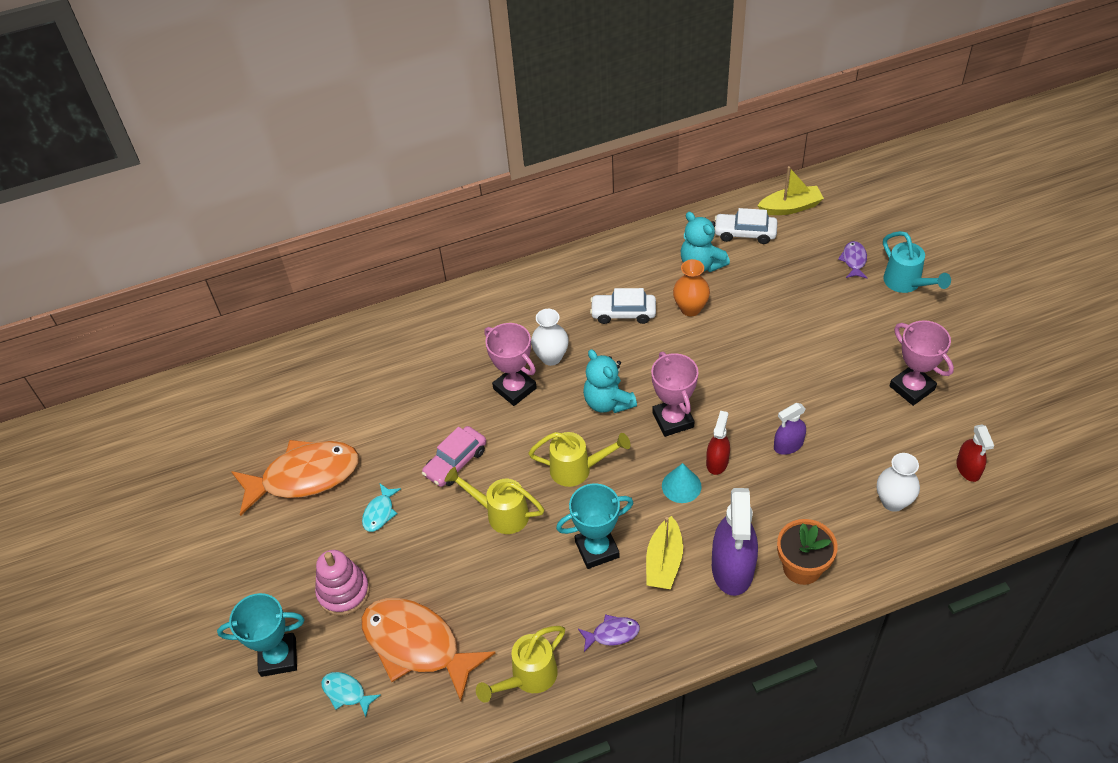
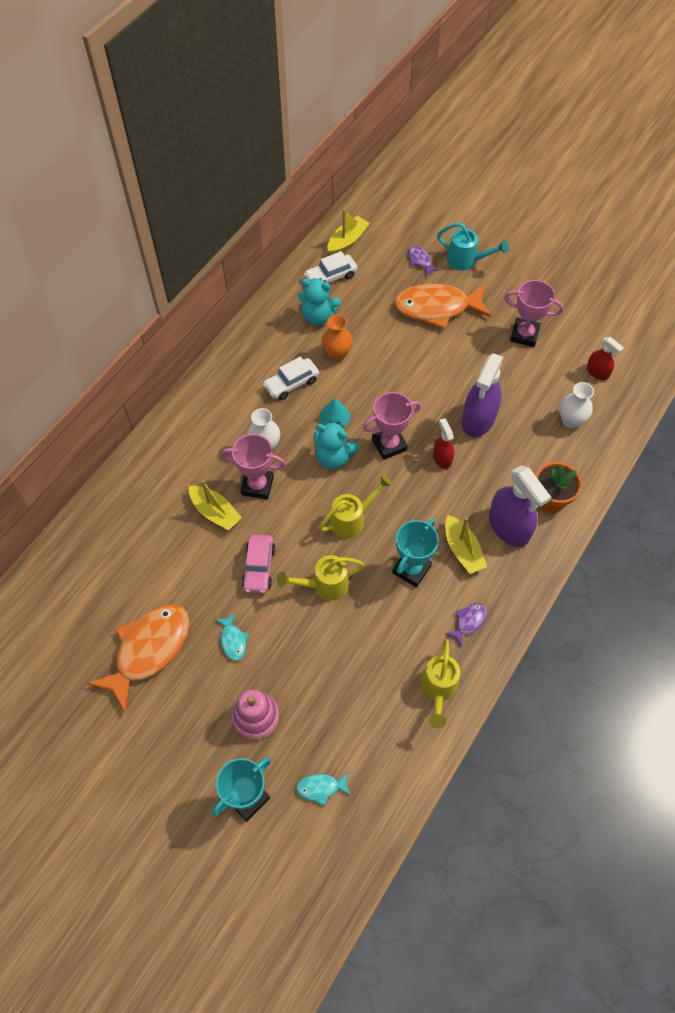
camera: 40 degrees left, 10 degrees up
orange fish [361,598,495,701] -> orange fish moved to [394,283,491,329]
pink trophy [651,352,698,437] -> pink trophy turned 60 degrees counterclockwise [363,392,421,460]
turquoise cone [662,463,701,503] -> turquoise cone moved to [319,398,350,427]
purple spray bottle [774,403,806,455] -> purple spray bottle [462,353,504,437], size x1.84
none -> yellow boat [189,480,242,531]

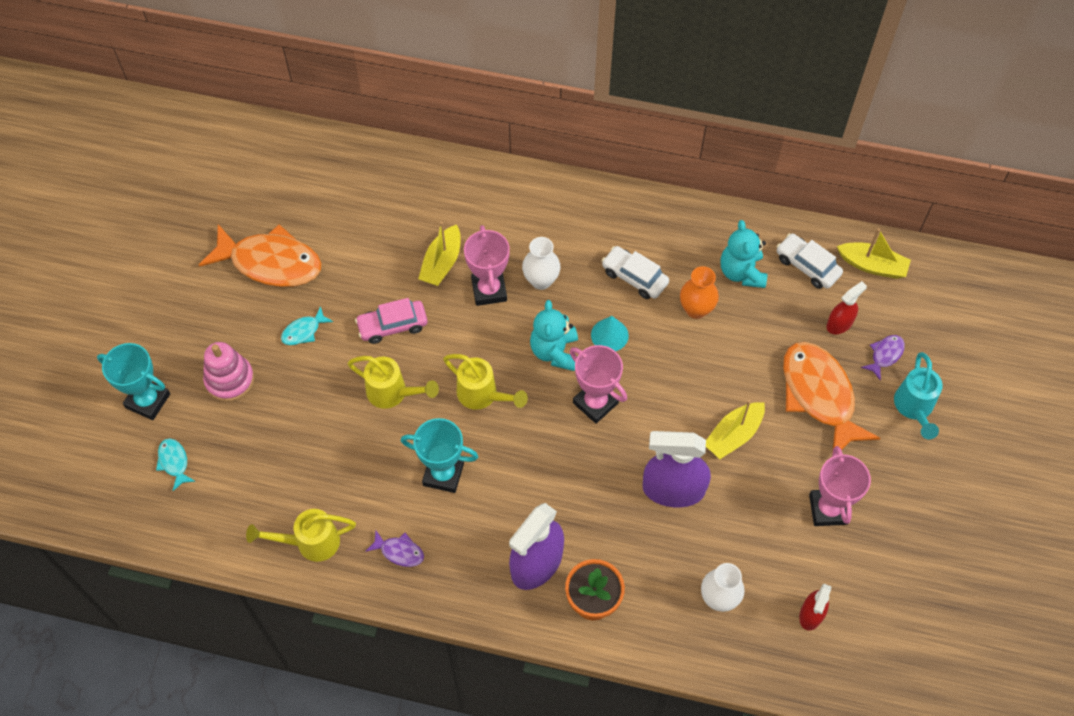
camera: 70 degrees right, 0 degrees up
yellow watering can [277,555,365,600] -> yellow watering can turned 150 degrees clockwise [348,356,439,409]
red spray bottle [433,418,454,469] -> red spray bottle moved to [826,281,867,334]
yellow boat [445,515,487,574] -> yellow boat moved to [706,400,765,459]

